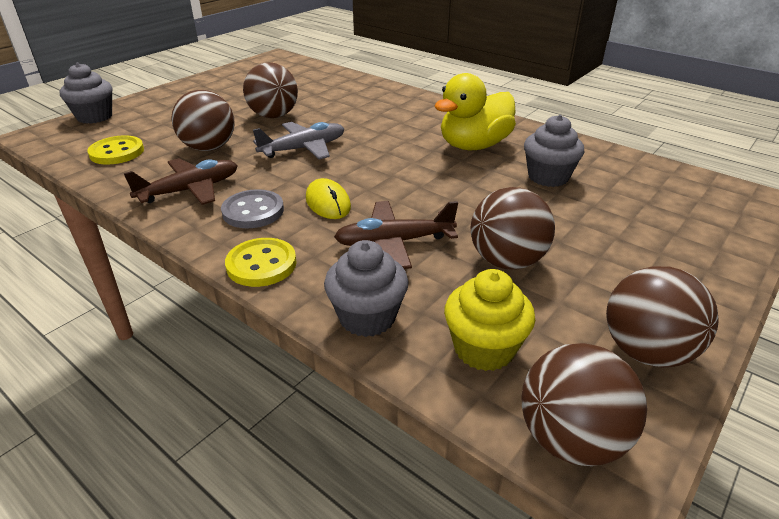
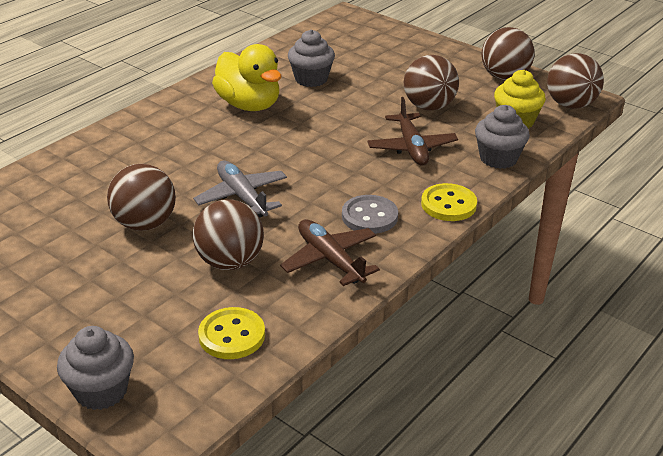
camera: 90 degrees left, 0 degrees up
yellow mouse [306,178,351,219] -> none

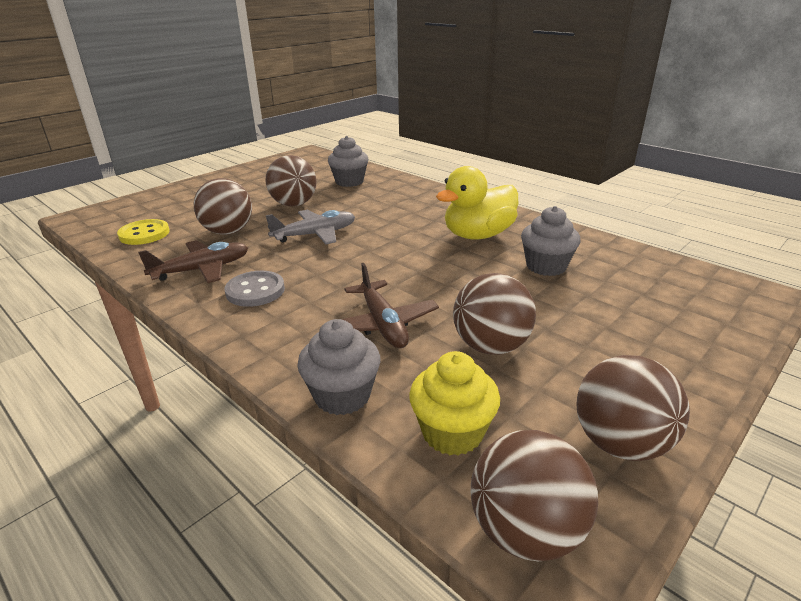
camera: 95 degrees right, 5 degrees down
grey cupcake [57,326,134,410] -> grey cupcake moved to [328,136,368,187]
brown plane [367,97,458,166] -> brown plane turned 105 degrees counterclockwise [341,263,439,348]
yellow button [421,183,477,221] -> none

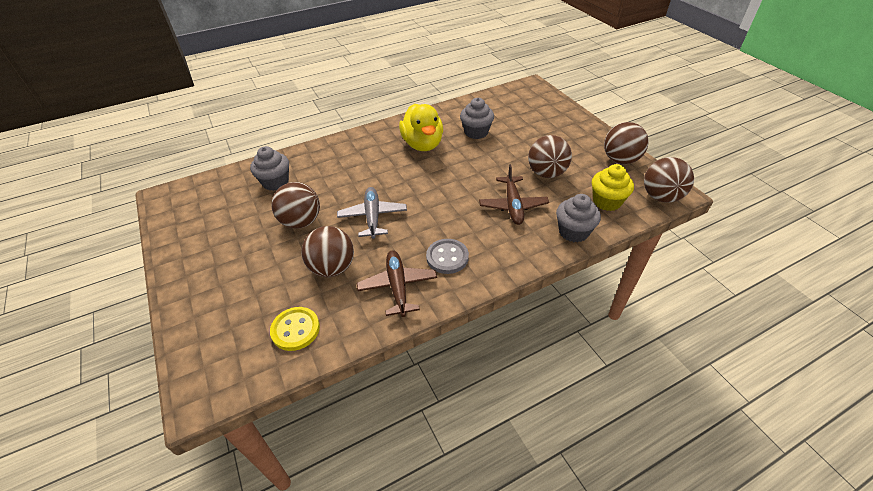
camera: 70 degrees left, 15 degrees up
brown plane [341,263,439,348] -> brown plane turned 90 degrees clockwise [479,164,549,225]

